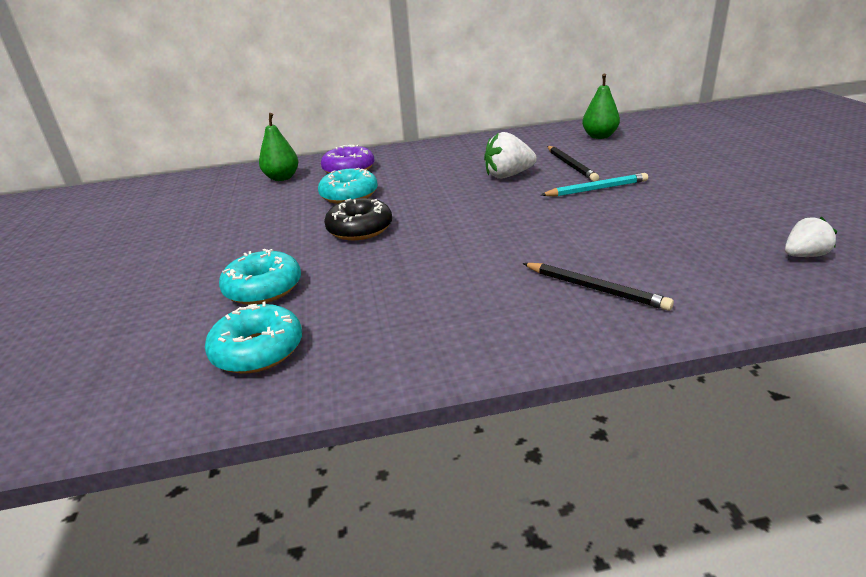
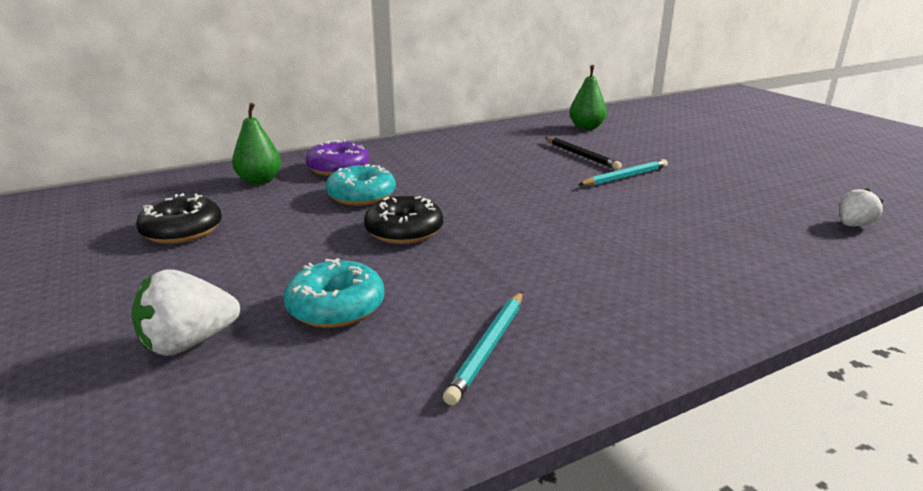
camera: 20 degrees left, 5 degrees down
turquoise donut [205,302,302,374] -> none
white strawberry [484,132,537,179] -> white strawberry moved to [132,269,240,356]
black pencil [522,263,674,311] -> none
none -> black donut [136,193,222,244]
none -> turquoise pencil [443,292,523,405]

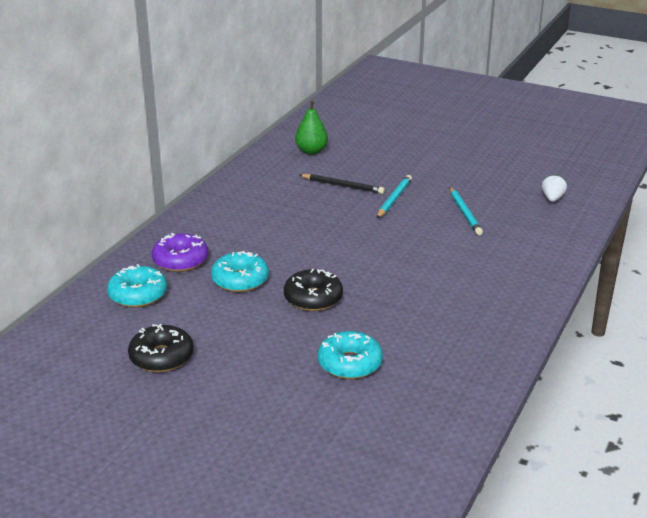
camera: 35 degrees left, 5 degrees up
white strawberry [132,269,240,356] -> none
green pear [232,103,281,185] -> turquoise donut [107,264,167,307]
turquoise pencil [443,292,523,405] -> turquoise pencil moved to [450,187,483,235]

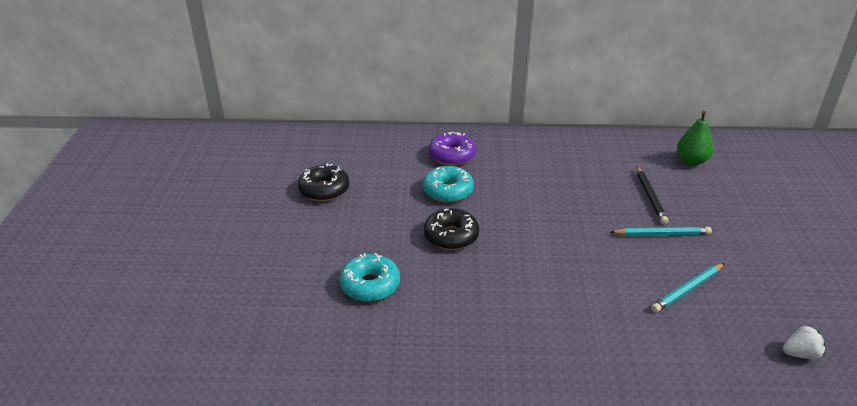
camera: 65 degrees right, 5 degrees up
turquoise donut [107,264,167,307] -> none

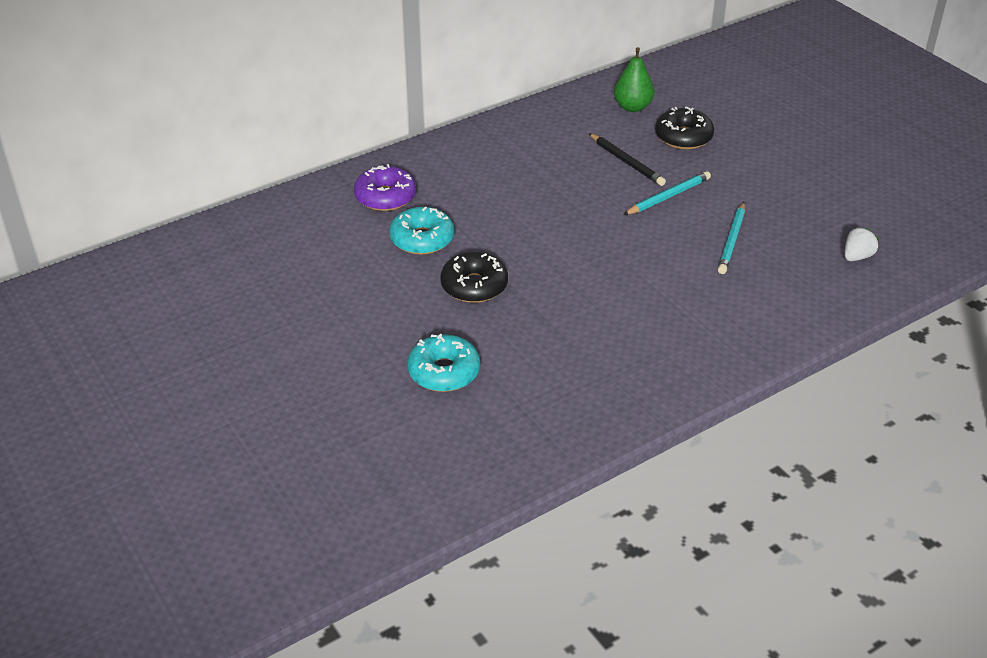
camera: 35 degrees left, 5 degrees up
black donut [298,163,349,201] -> black donut moved to [655,107,714,149]

